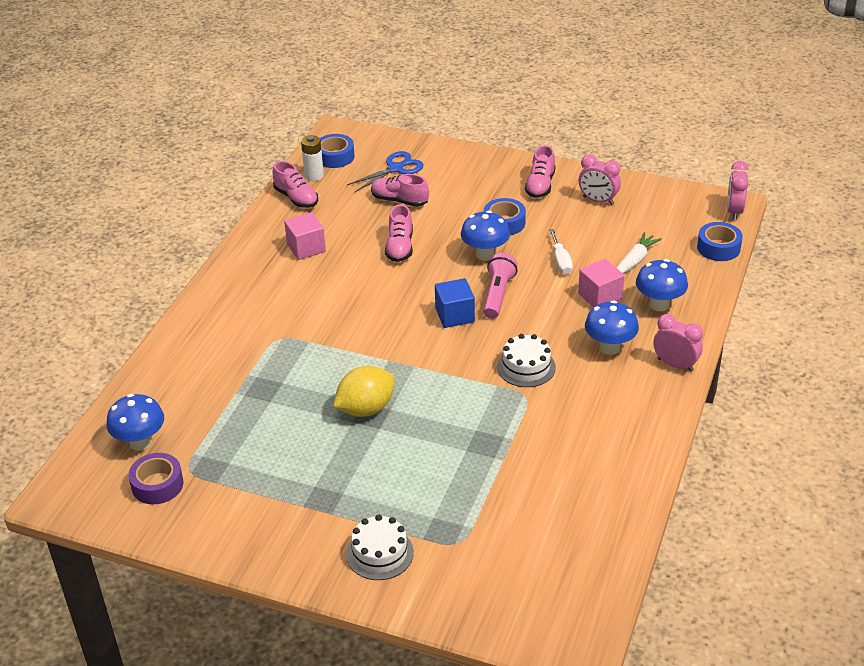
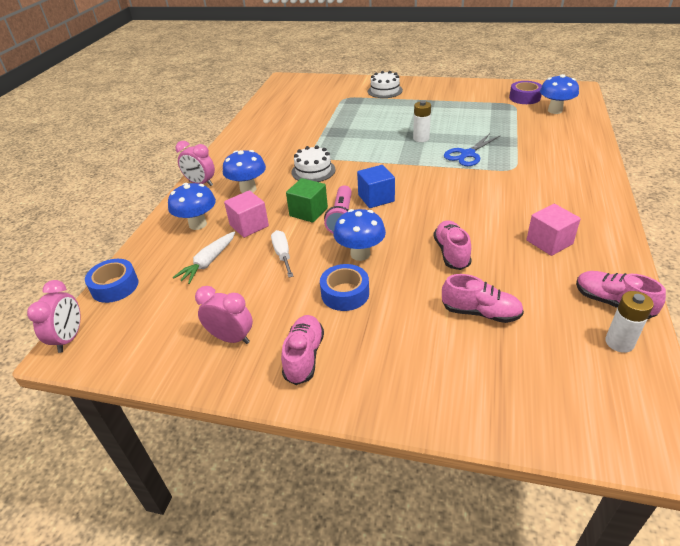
camera: 175 degrees right, 0 degrees up
blue tape [320,134,355,168] -> none
yellow lemon [333,366,395,417] -> white battery [413,101,431,142]
blue scissors [347,151,424,192] -> blue scissors moved to [444,134,501,166]
none -> green cube [286,178,328,223]

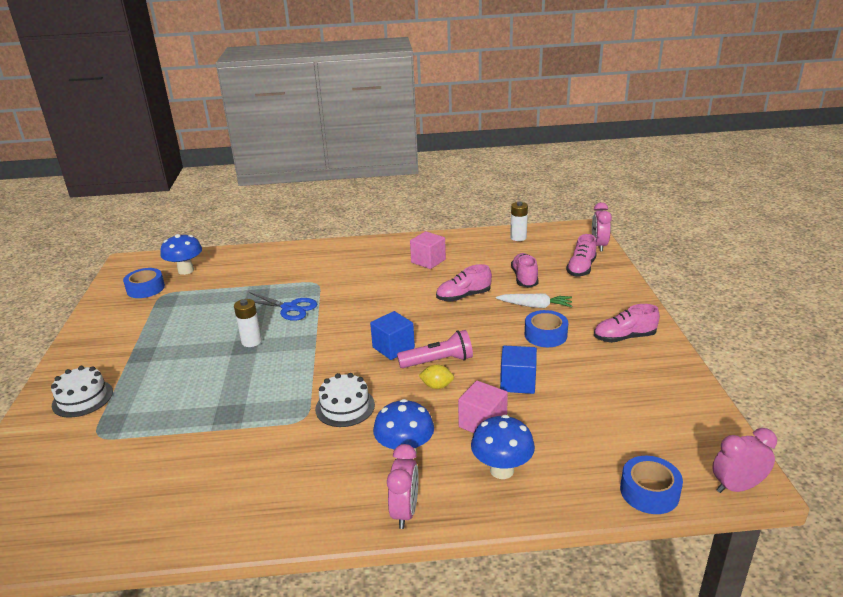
camera: 110 degrees left, 10 degrees down
white carrot [173,232,235,284] -> white carrot moved to [496,294,572,308]
pink clock [195,286,253,344] -> pink clock moved to [592,202,612,252]
white screwdriver [271,230,294,278] -> blue cube [500,345,537,394]
green cube [286,178,328,223] -> yellow lemon [419,364,454,389]
blue mushroom [333,209,386,261] -> none
purple tape [509,81,542,104] -> blue tape [123,268,165,298]
pink shoe [576,271,666,319] -> pink shoe moved to [566,234,597,277]

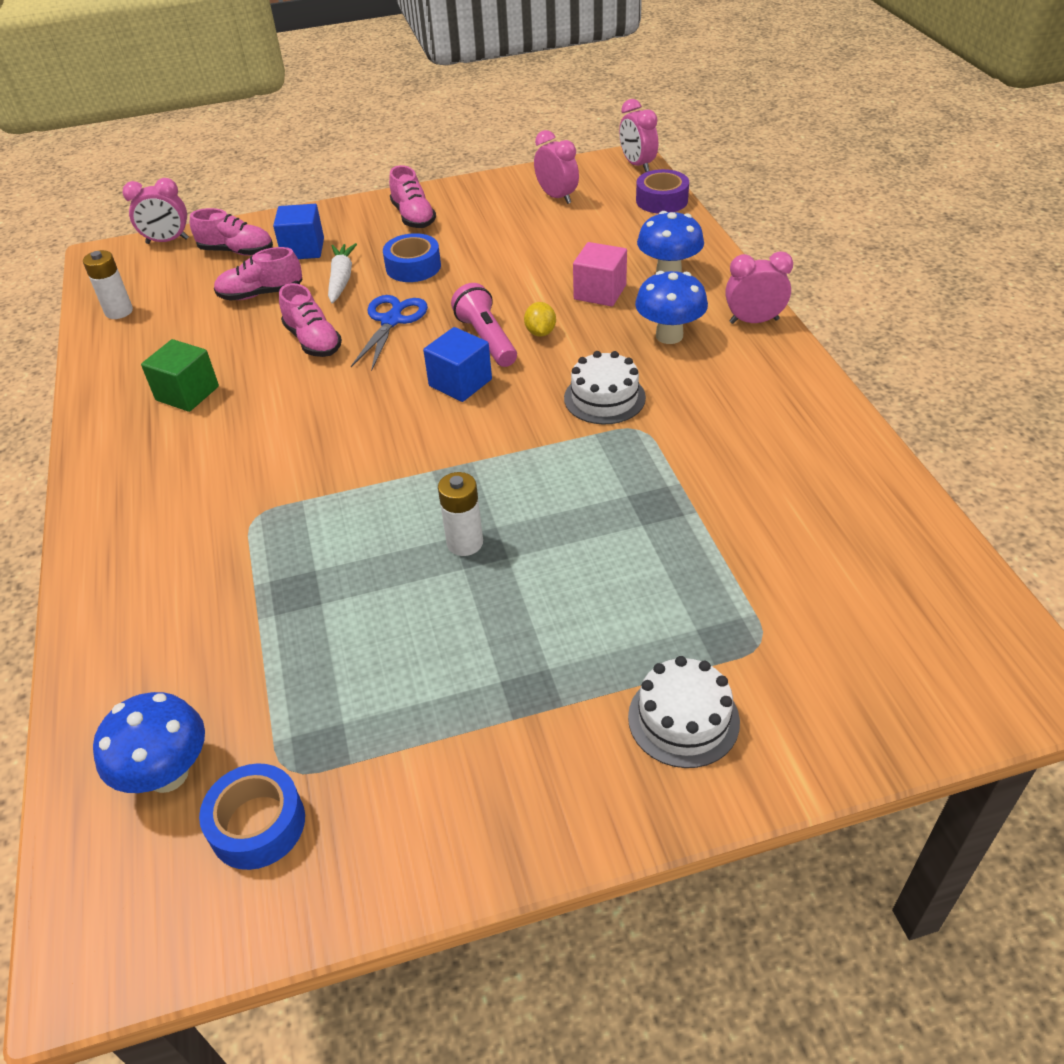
camera: 100 degrees left, 15 degrees up
blue scissors [250,292,317,321] -> blue scissors moved to [351,295,428,371]
pink cube [410,231,446,269] -> green cube [141,339,219,412]
blue cube [500,345,537,394] -> blue cube moved to [273,204,324,259]
blue tape [620,456,683,514] -> purple tape [636,169,689,213]
none -> pink clock [534,130,579,204]

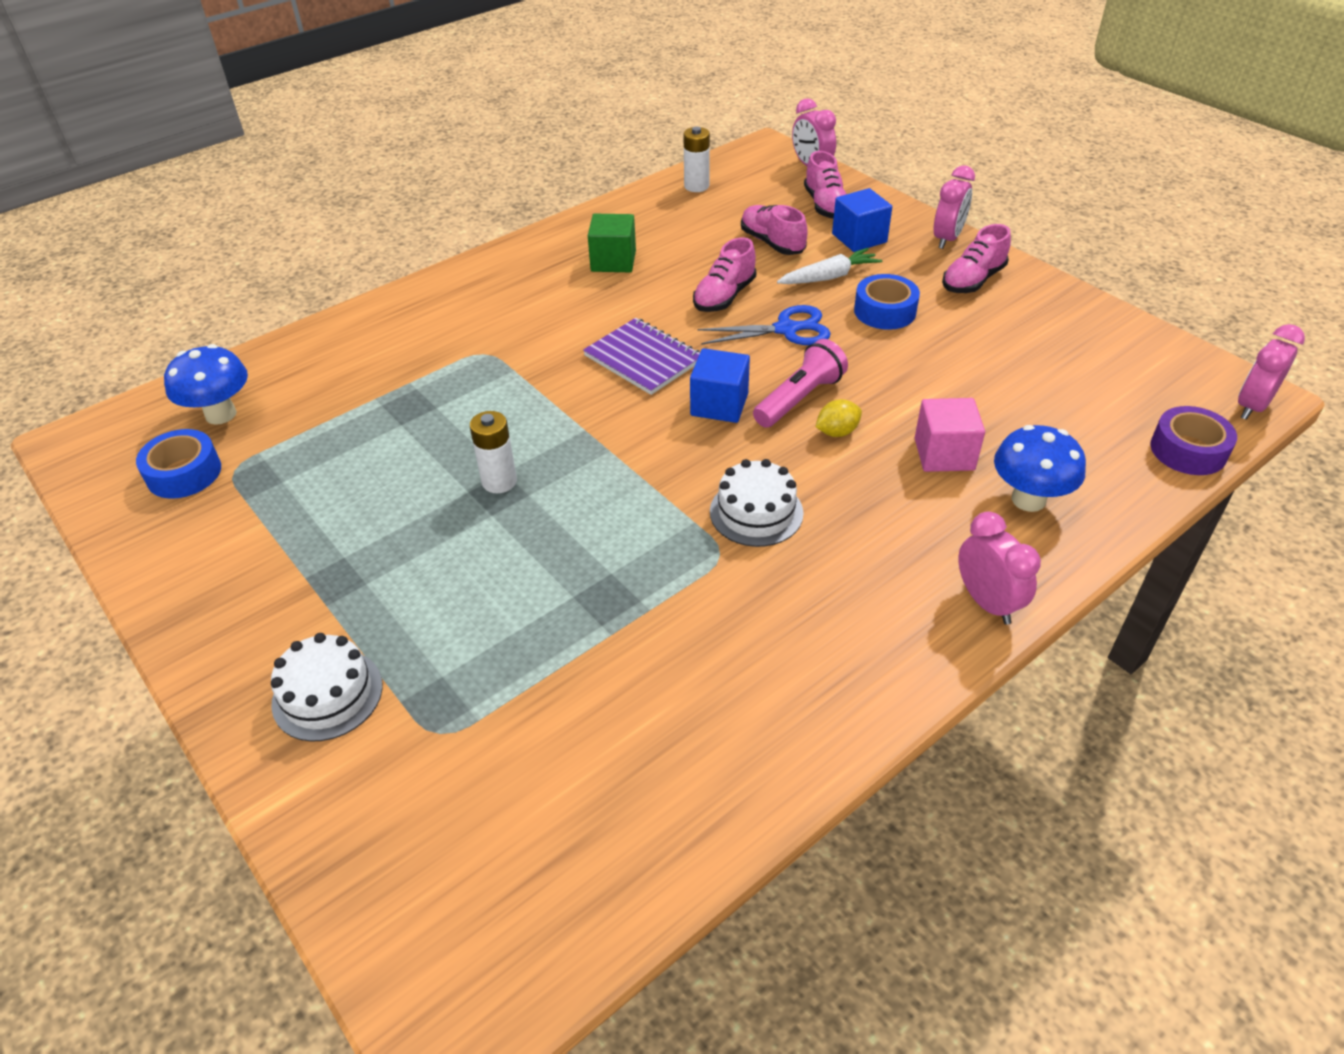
camera: 65 degrees right, 0 degrees up
pink clock [534,130,579,204] -> pink clock moved to [934,165,975,249]
blue mushroom [635,271,708,344] -> none
none -> purple notebook [583,318,700,395]

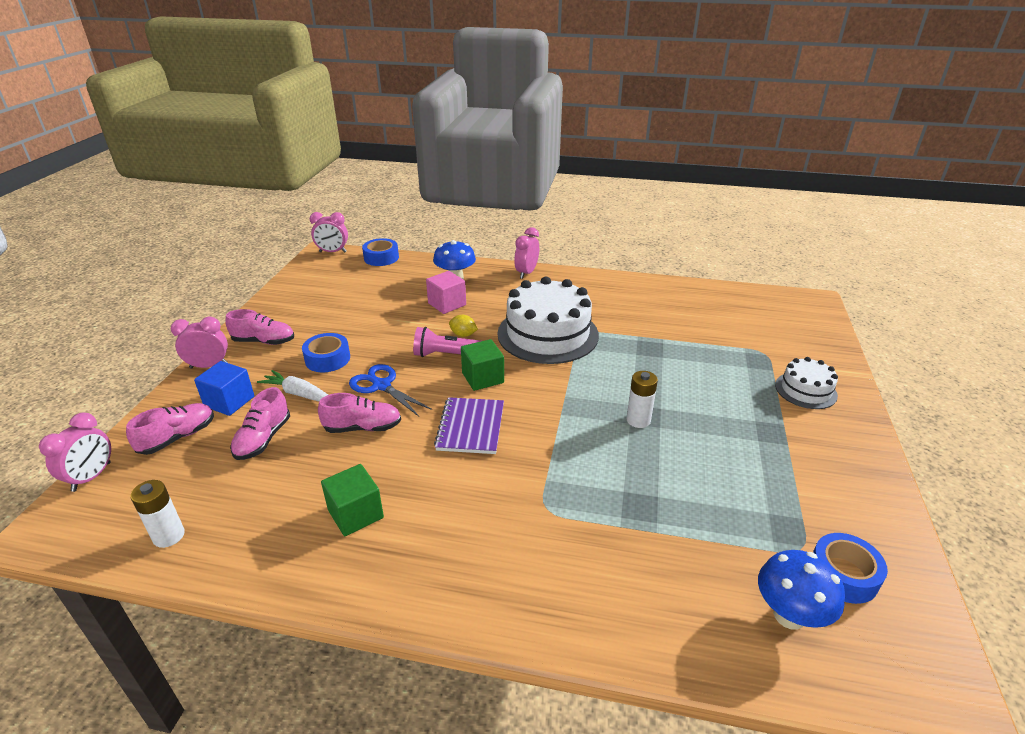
camera: 130 degrees left, 10 degrees down
blue cube [690,348,750,423] -> green cube [461,339,504,391]
white cake [710,459,803,547] -> white cake [497,277,599,364], size x1.95
purple tape [1150,406,1237,475] -> blue tape [362,238,399,266]

